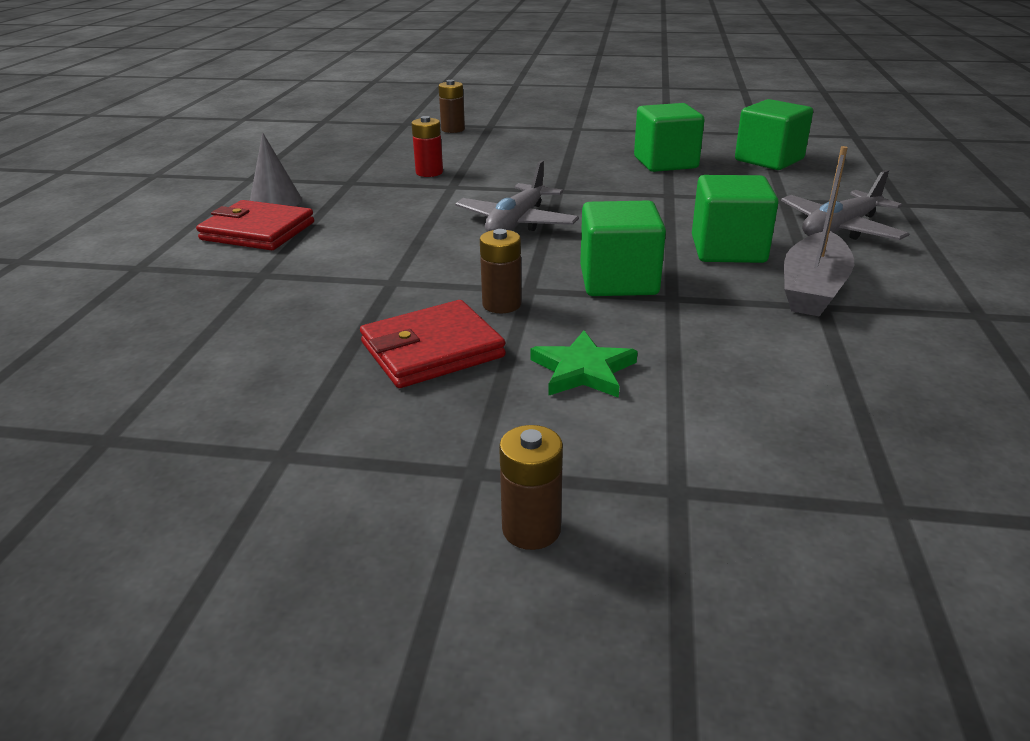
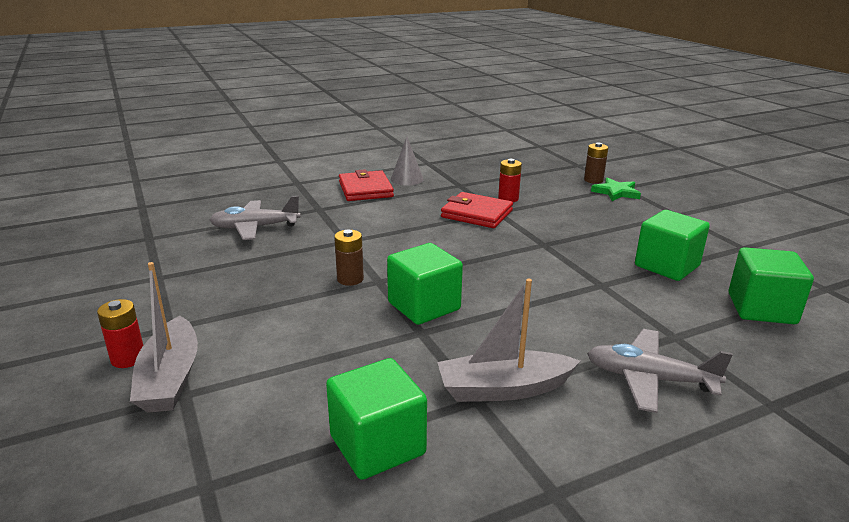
camera: 55 degrees right, 5 degrees down
red wallet [360,300,506,388] -> red wallet moved to [441,192,513,228]
grey plane [455,160,579,232] -> grey plane moved to [210,196,301,240]
brown battery [499,425,563,550] -> red battery [97,299,144,368]
green star [531,330,638,398] -> green star moved to [591,178,641,201]
green cube [692,175,778,263] -> green cube moved to [326,358,427,480]
none -> grey boat [130,262,198,413]

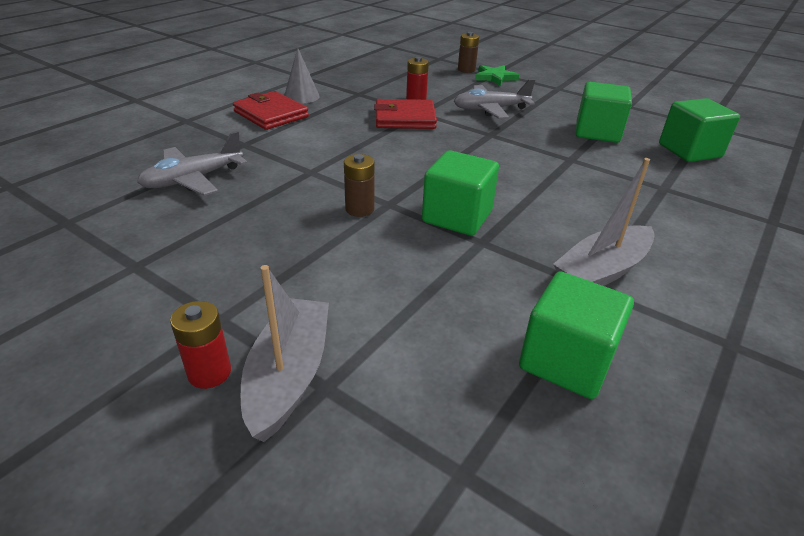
camera: 30 degrees left, 10 degrees up
grey boat [130,262,198,413] -> grey boat turned 135 degrees counterclockwise [241,265,329,442]
grey plane [587,329,733,413] -> grey plane moved to [454,79,535,119]

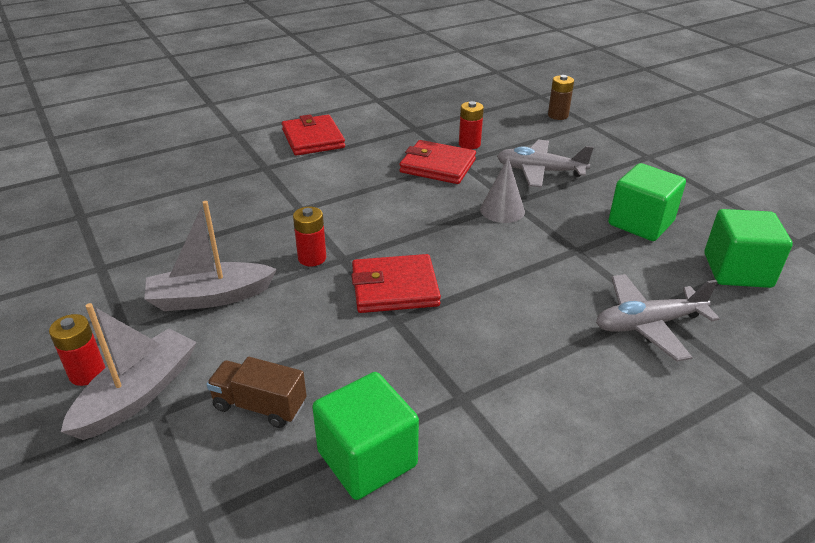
camera: 25 degrees right, 0 degrees up
grey plane [137,131,247,196] -> grey plane moved to [596,274,720,362]
grey cone [284,48,320,104] -> grey cone moved to [480,157,525,223]
brown battery [344,154,375,217] -> red battery [293,207,326,266]
green cube [422,150,499,236] -> red wallet [351,254,441,313]
green star [475,65,519,86] -> none
grey boat [553,158,655,286] -> grey boat moved to [145,201,277,311]
none -> brown truck [207,357,307,428]

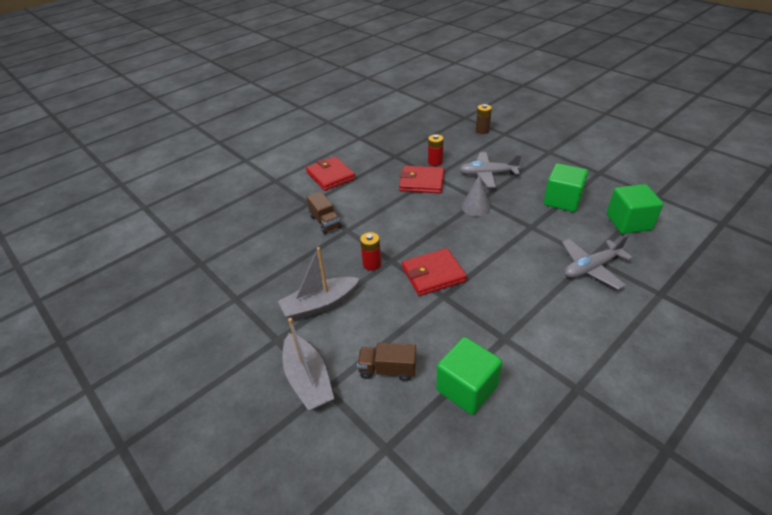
camera: 10 degrees left, 5 degrees up
red battery [49,314,105,386] -> none
grey boat [61,303,197,440] -> grey boat turned 135 degrees clockwise [283,318,334,411]
none -> brown truck [306,192,341,234]

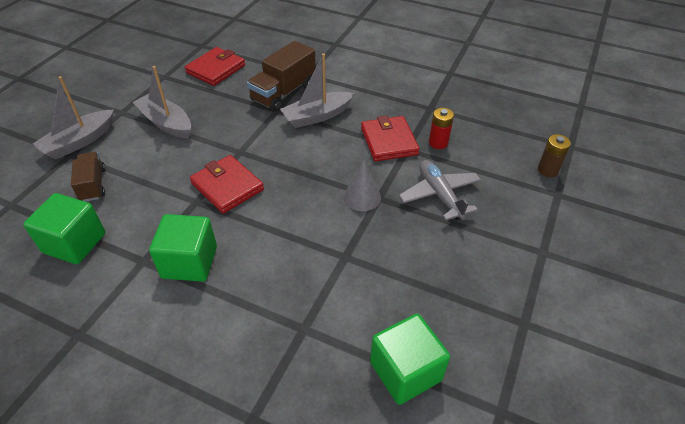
camera: 65 degrees right, 5 degrees up
red wallet [306,156,355,191] -> red wallet moved to [185,47,245,86]
brown truck [306,192,341,234] -> brown truck [247,41,316,111], size x1.59
red battery [360,232,381,271] -> none
green cube [544,163,588,212] -> green cube moved to [149,214,217,282]
grey plane [562,235,633,290] -> none
none -> grey boat [280,53,354,128]

